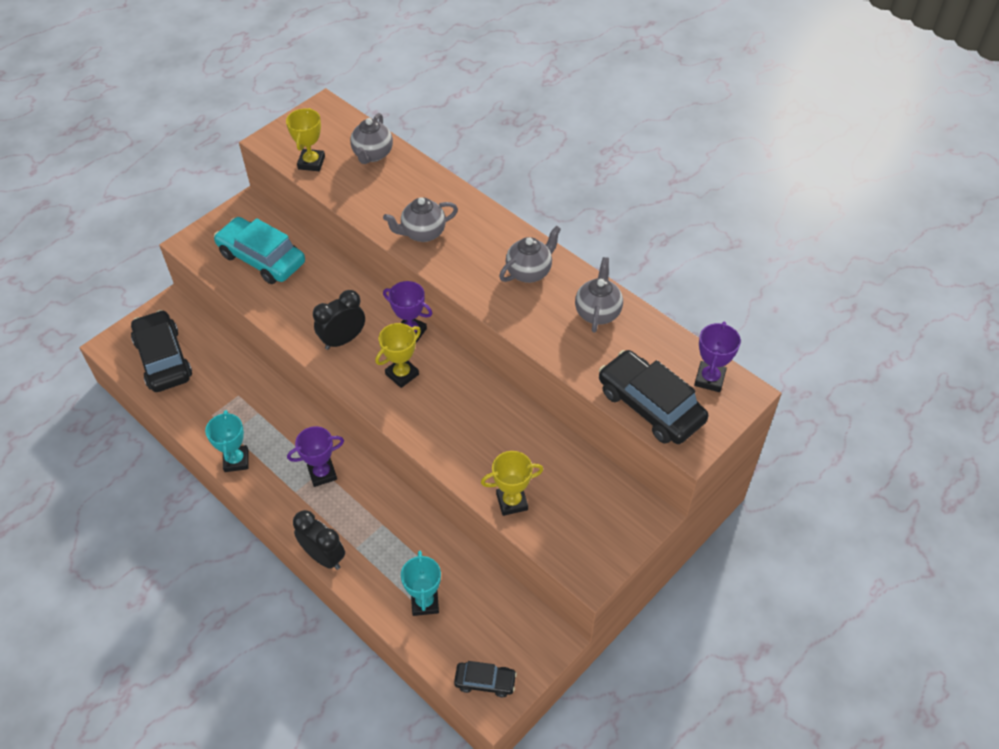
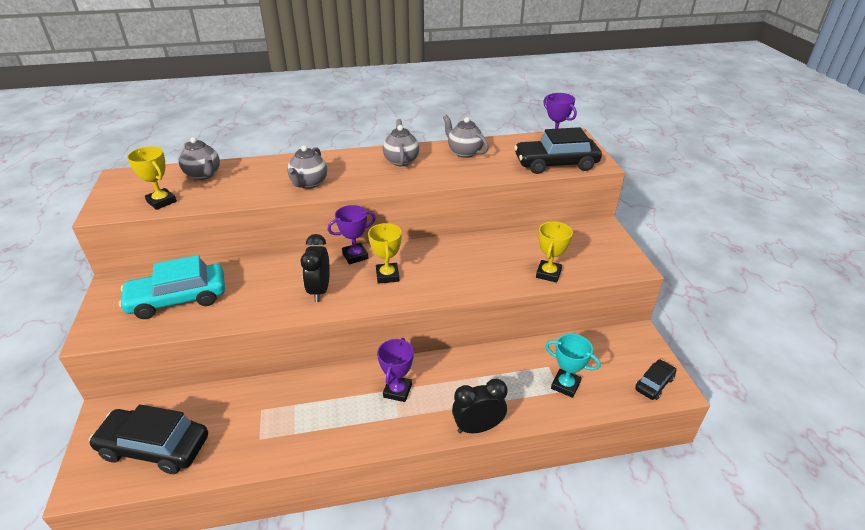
camera: 55 degrees left, 15 degrees down
turquoise trophy [205,410,249,472] -> none

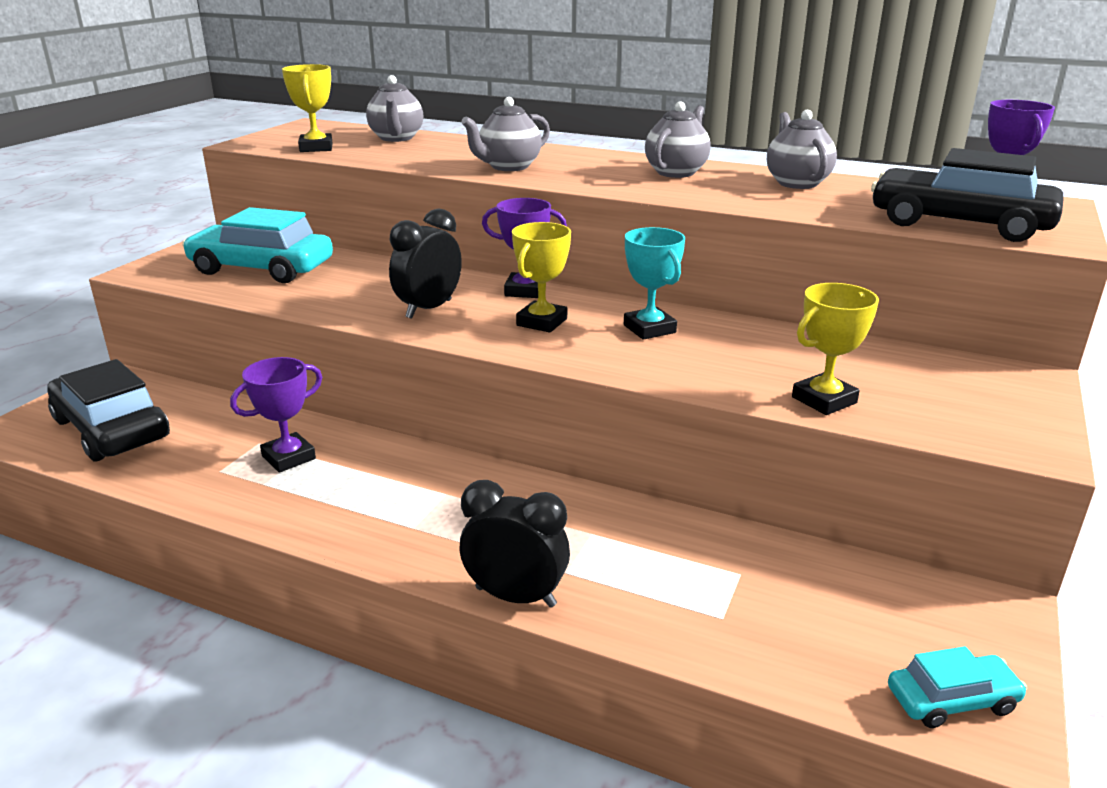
camera: 35 degrees right, 10 degrees down
purple trophy [377,338,414,402] -> purple trophy moved to [230,357,322,473]
turquoise trophy [546,334,600,398] -> turquoise trophy moved to [624,227,685,340]
black car [635,359,676,400] -> turquoise car [888,646,1027,728]

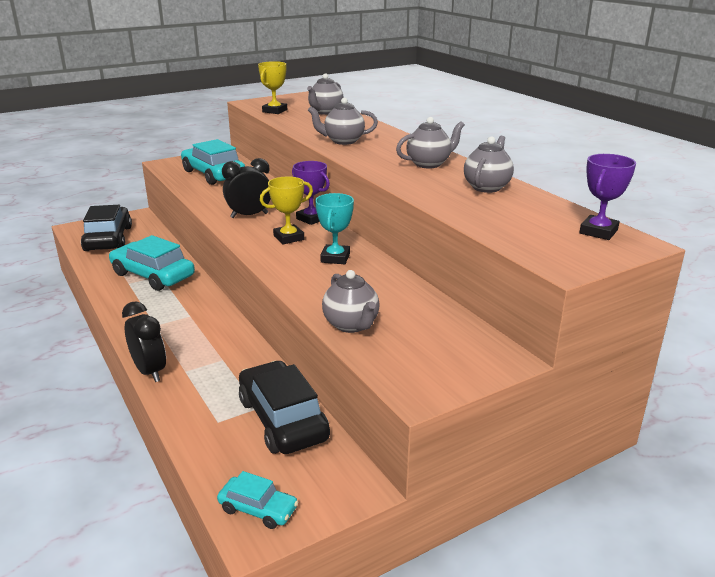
camera: 35 degrees right, 0 degrees up
purple trophy [230,357,322,473] -> turquoise car [109,235,195,291]
yellow trophy [792,283,879,415] -> grey teapot [322,270,380,333]
black car [871,148,1064,242] -> black car moved to [239,361,330,454]

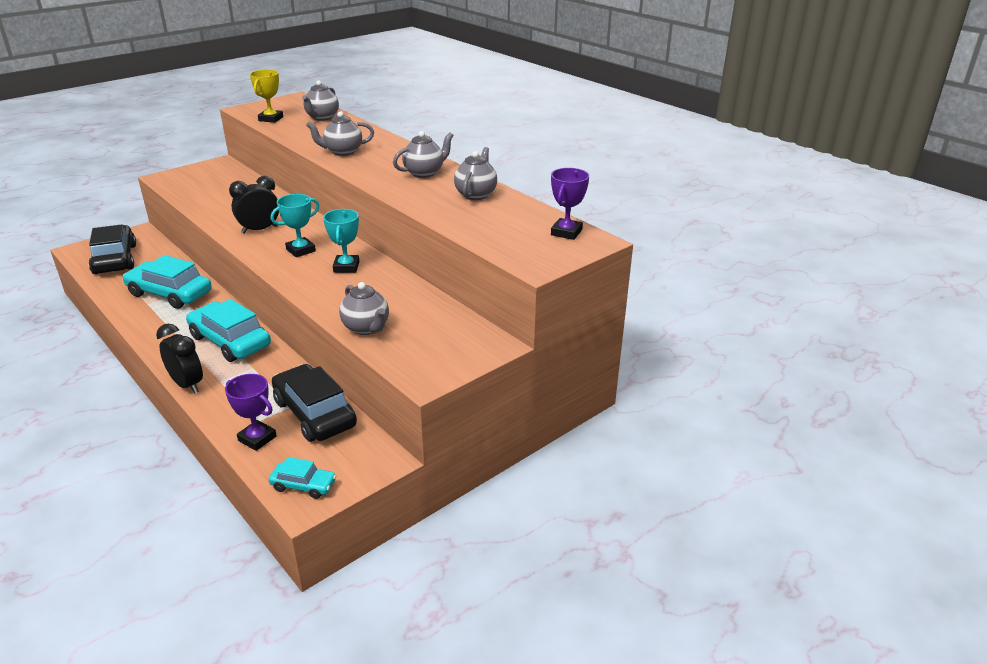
camera: 10 degrees left, 5 degrees up
turquoise car [181,139,245,185] -> turquoise car moved to [186,299,271,362]
yellow trophy [260,176,313,244] -> turquoise trophy [271,194,319,257]
purple trophy [292,161,330,225] -> purple trophy moved to [225,374,277,451]

